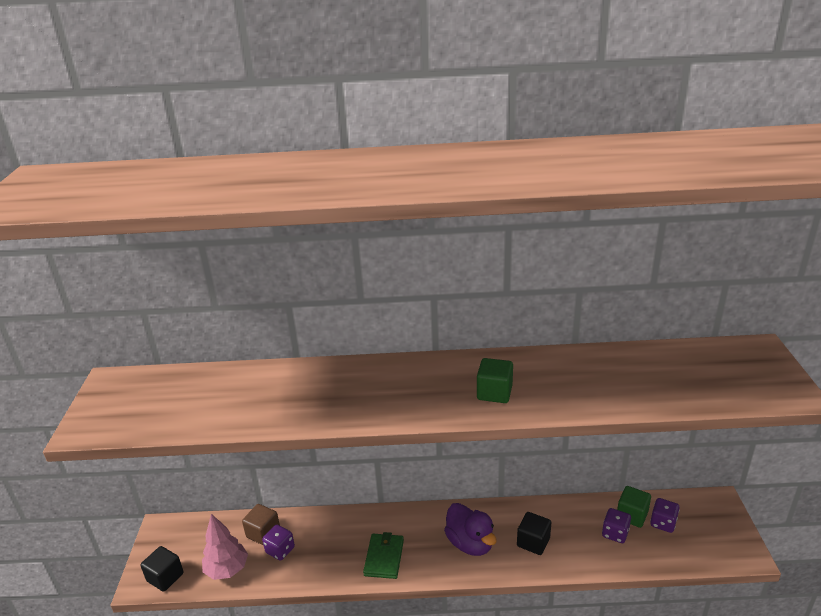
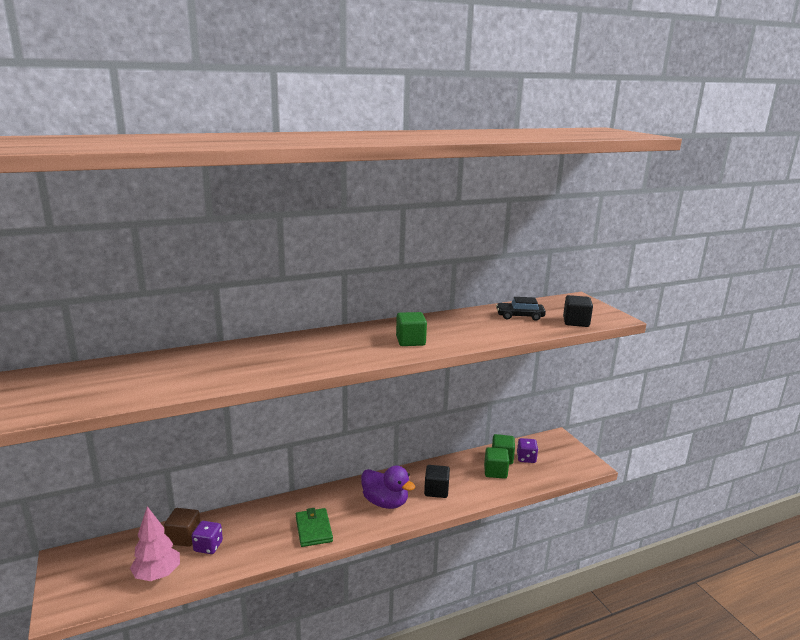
camera: 25 degrees left, 10 degrees down
black cube [140,546,184,592] -> black cube moved to [563,295,593,327]
purple dice [602,508,631,543] -> green cube [484,447,509,479]
none -> black car [496,297,546,321]

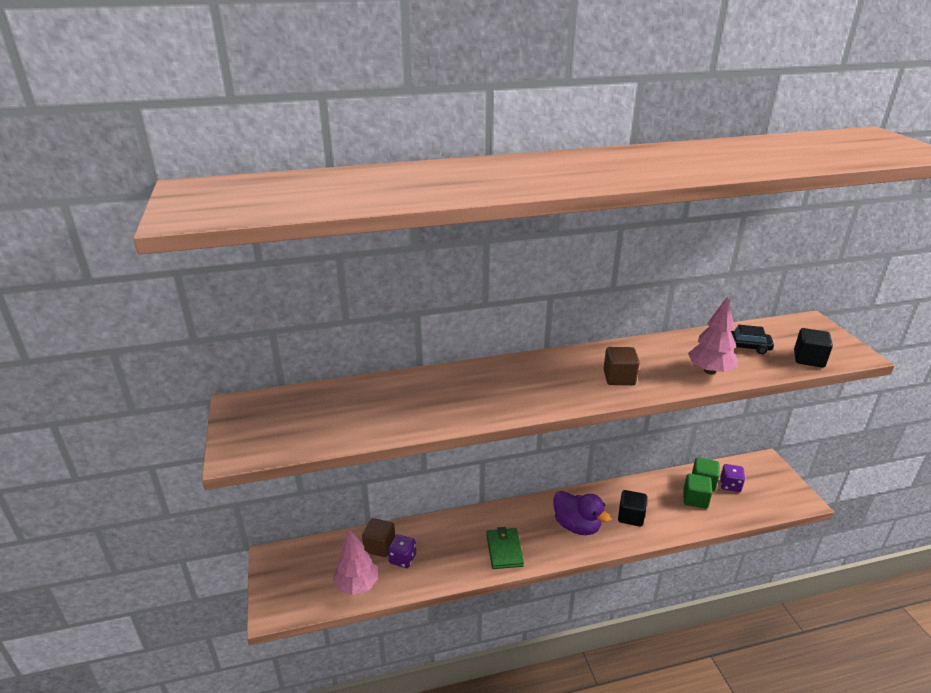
camera: 10 degrees right, 10 degrees up
green cube [396,312,427,346] -> brown cube [603,347,640,385]
none -> pink tree [688,296,738,375]

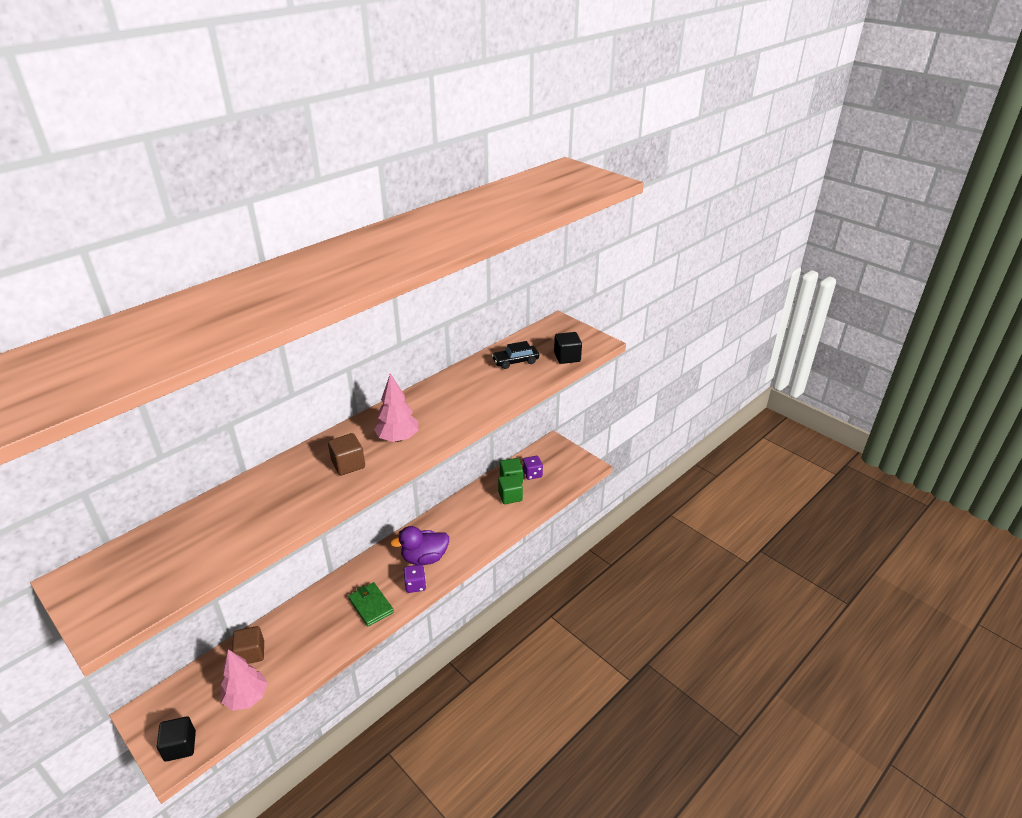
camera: 30 degrees left, 5 degrees up
purple dice [388,534,416,568] -> purple dice moved to [403,564,426,593]
purple duck [554,491,611,535] -> purple duck turned 150 degrees clockwise [390,526,449,565]
brown cube [603,347,640,385] -> brown cube moved to [328,433,365,475]
black cube [618,490,647,527] -> black cube moved to [157,716,196,762]
pink tree [688,296,738,375] -> pink tree moved to [374,373,418,442]

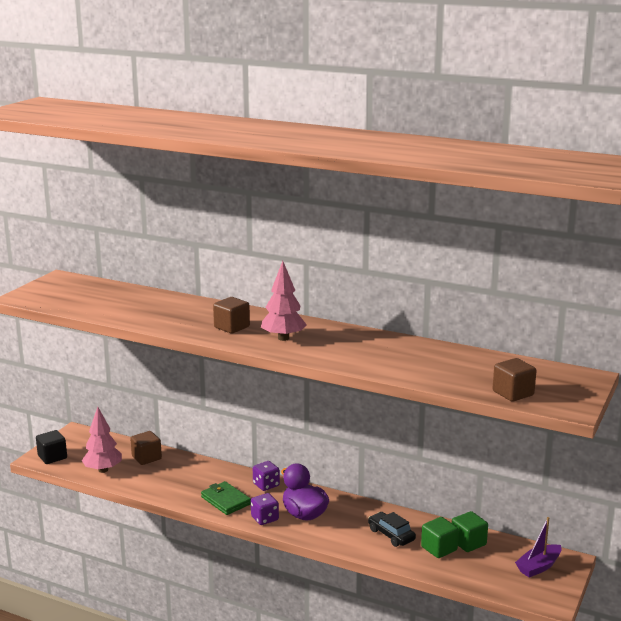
camera: 70 degrees right, 15 degrees down
green wallet [348,582,394,627] -> green wallet turned 75 degrees counterclockwise [201,481,251,515]
black car [492,341,539,369] -> black car moved to [368,512,416,547]
purple dice [523,456,543,480] -> purple dice moved to [253,461,280,491]
black cube [554,332,582,364] -> brown cube [493,358,536,402]
none -> purple boat [515,517,562,578]

